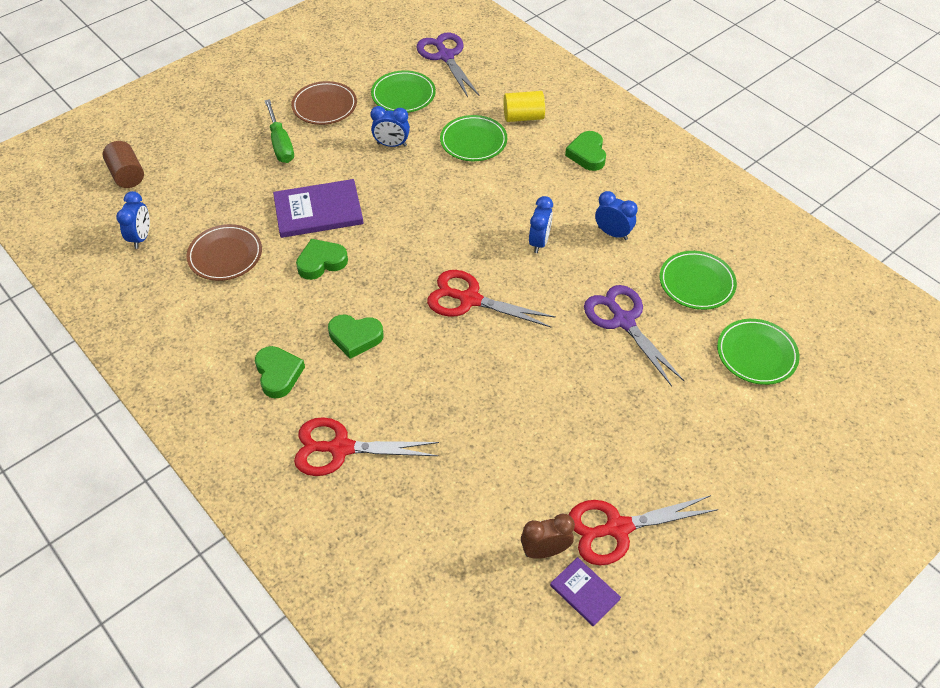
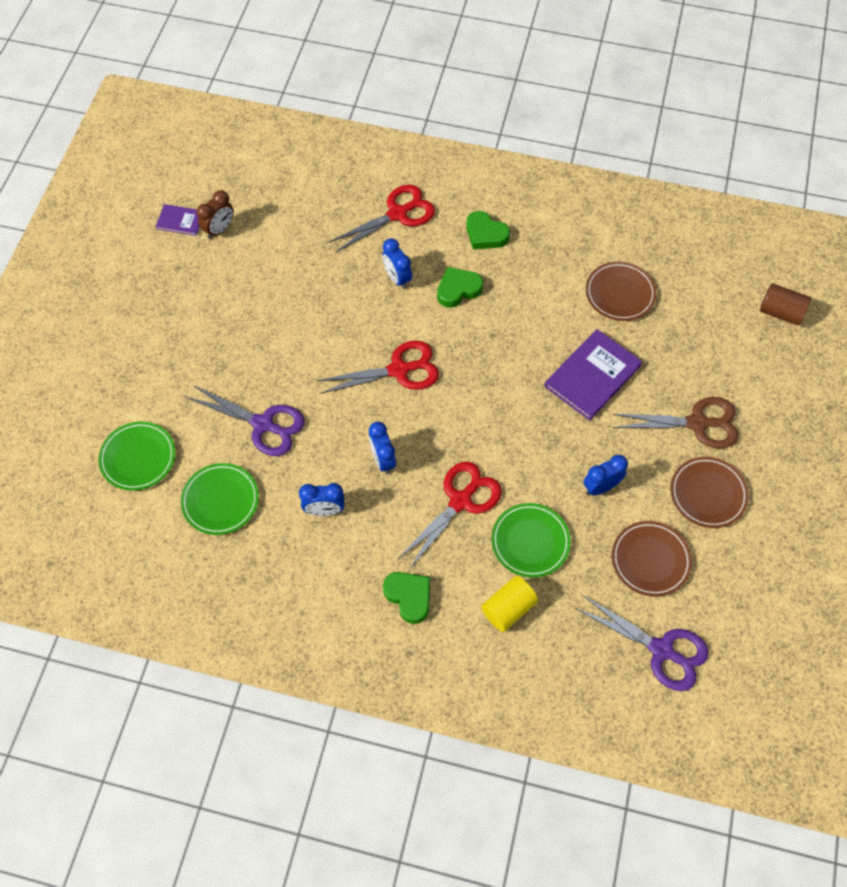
camera: 145 degrees right, 10 degrees up
blue clock [116,191,150,249] -> blue clock moved to [382,238,412,289]
green screwdriver [264,99,294,163] -> brown scissors [613,397,738,449]
green heart [296,239,348,280] -> none
green plate [371,70,436,113] -> brown plate [612,521,692,597]
red scissors [569,495,718,565] -> red scissors moved to [398,462,502,569]

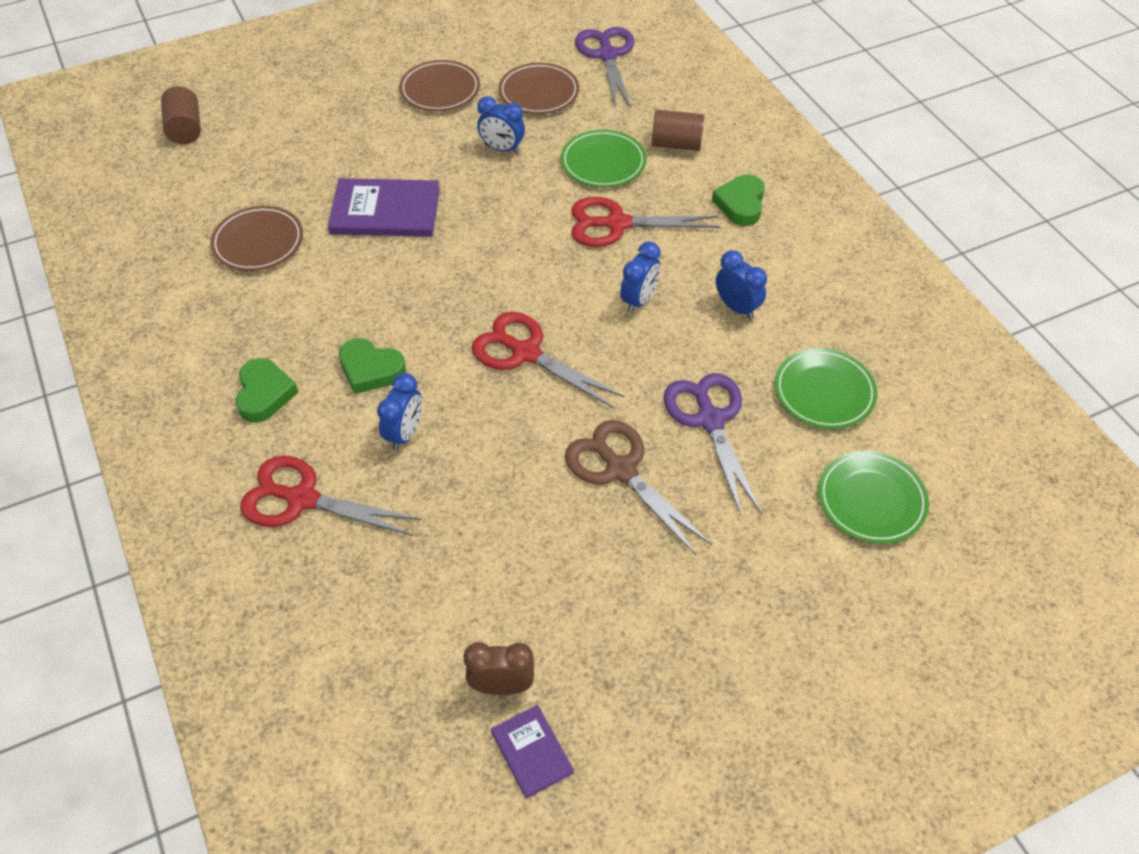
camera: 130 degrees left, 10 degrees down
yellow cylinder [481,576,538,632] -> brown cylinder [652,110,704,151]
brown scissors [613,397,738,449] -> brown scissors moved to [565,420,712,555]

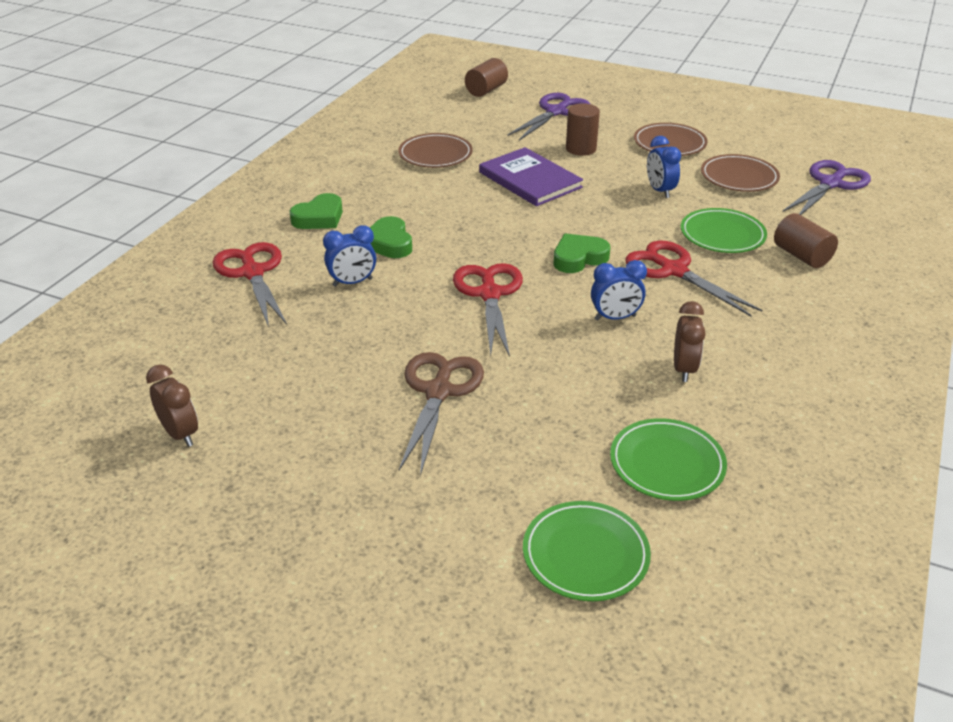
camera: 50 degrees right, 15 degrees down
purple book [491,705,574,799] -> none
purple scissors [663,373,761,516] -> purple scissors moved to [507,93,590,141]
green heart [712,175,765,226] -> green heart moved to [553,234,610,273]
blue clock [716,250,767,319] -> brown clock [674,301,706,382]
none -> brown cylinder [566,103,600,156]

